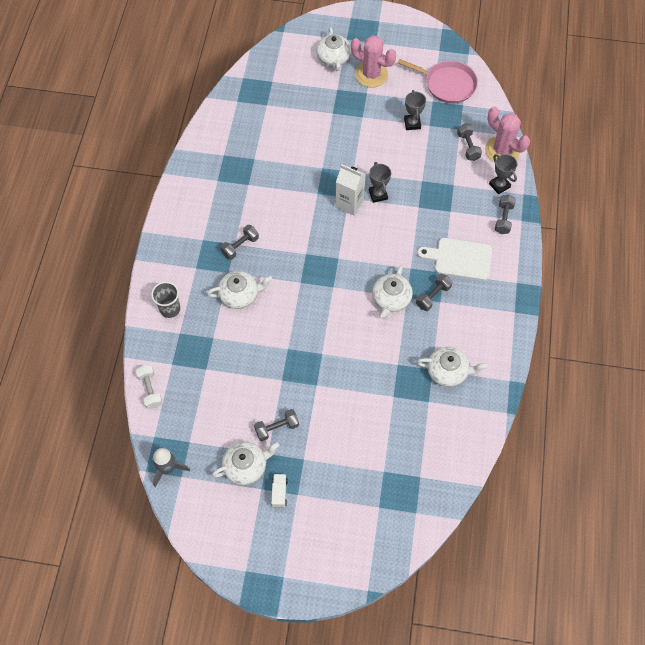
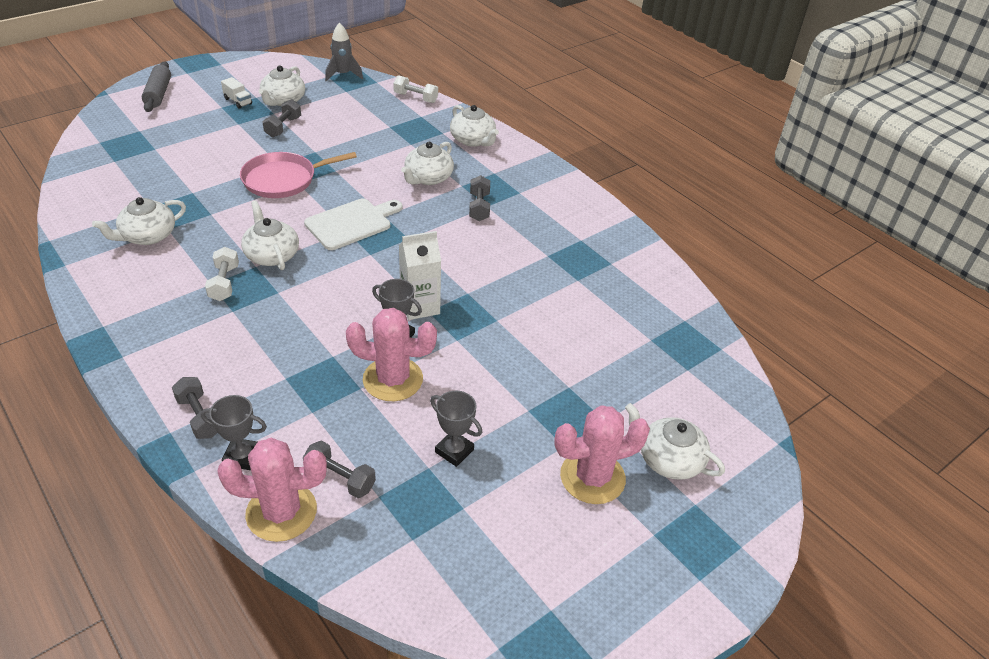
camera: 130 degrees right, 20 degrees down
grey cup [151,282,180,318] -> white teapot [450,105,499,147]
pink pan [398,59,478,103] -> pink pan moved to [240,152,357,198]
grey dumbbell [416,274,452,311] -> white dumbbell [205,247,239,301]
white cutting board [417,238,492,281] -> white cutting board moved to [304,199,402,250]
none -> grey rolling pin [142,61,171,112]
none -> pink cactus [346,308,437,401]

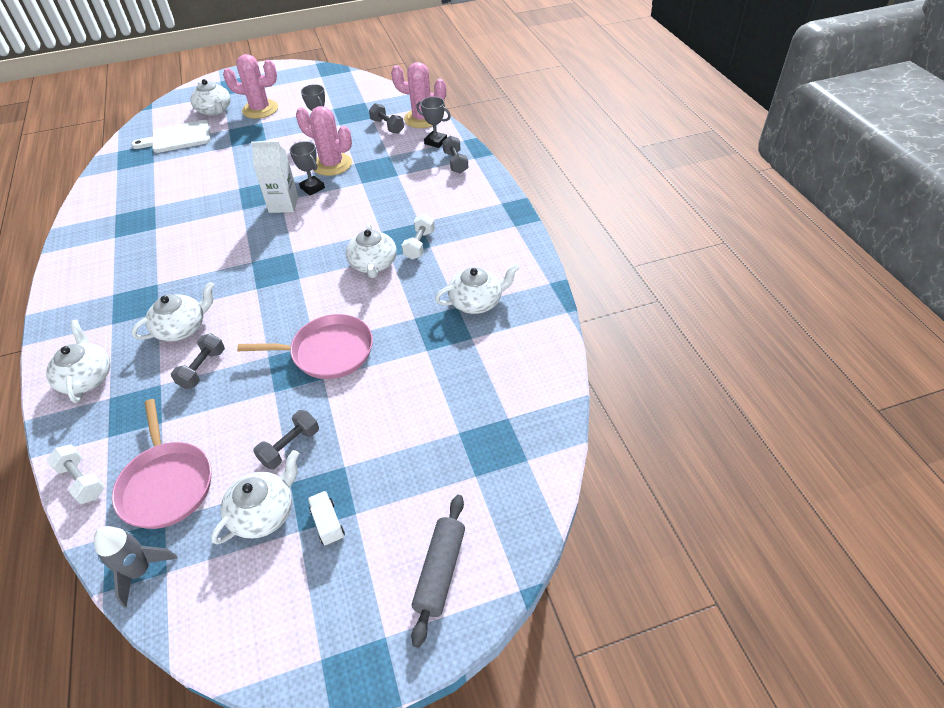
camera: 155 degrees left, 5 degrees up
white cutting board [304,199,402,250] -> white cutting board moved to [131,120,210,153]
grey dumbbell [469,175,490,221] -> grey dumbbell moved to [171,333,225,389]
none -> pink pan [112,399,212,529]

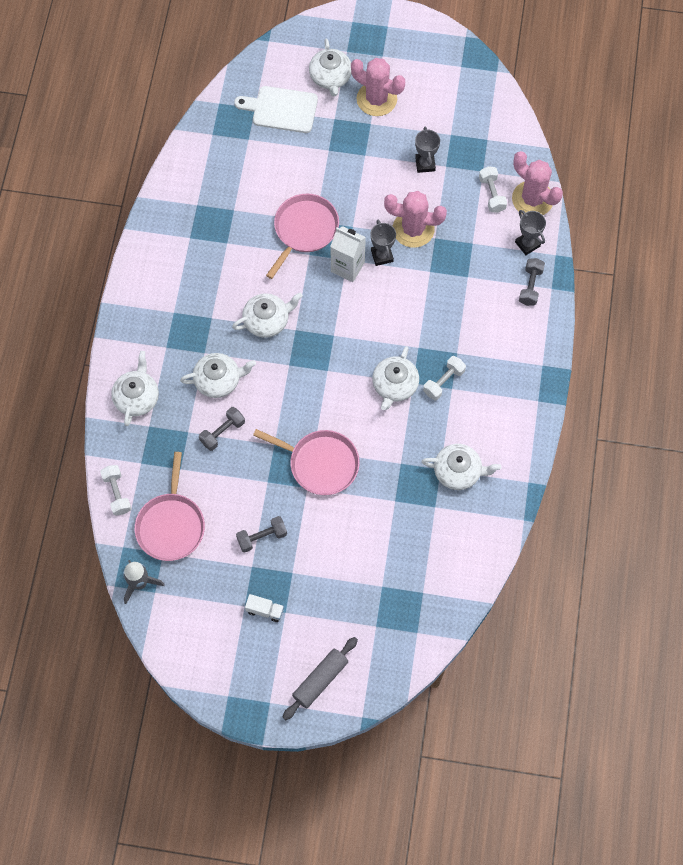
camera: 25 degrees right, 20 degrees up
white teapot [211,450,299,544] -> white teapot moved to [232,293,303,338]
pink cactus [296,106,352,176] -> pink cactus turned 45 degrees counterclockwise [384,191,447,248]
white truck [308,491,345,546] -> white truck turned 105 degrees clockwise [245,594,284,622]
grey dumbbell [369,103,404,134] -> white dumbbell [479,166,507,213]
none -> pink pan [266,194,339,279]

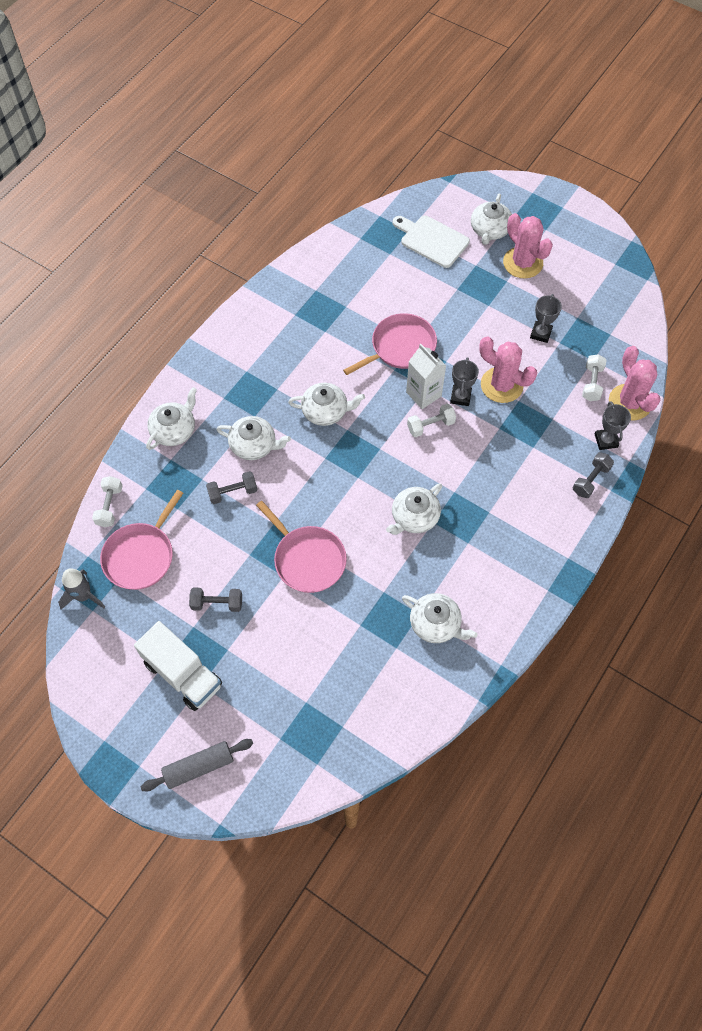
camera: 25 degrees right, 5 degrees down
white truck [245,594,284,622] -> white truck [134,621,222,711], size x2.21
white dumbbell [423,356,466,400] -> white dumbbell moved to [407,404,456,437]

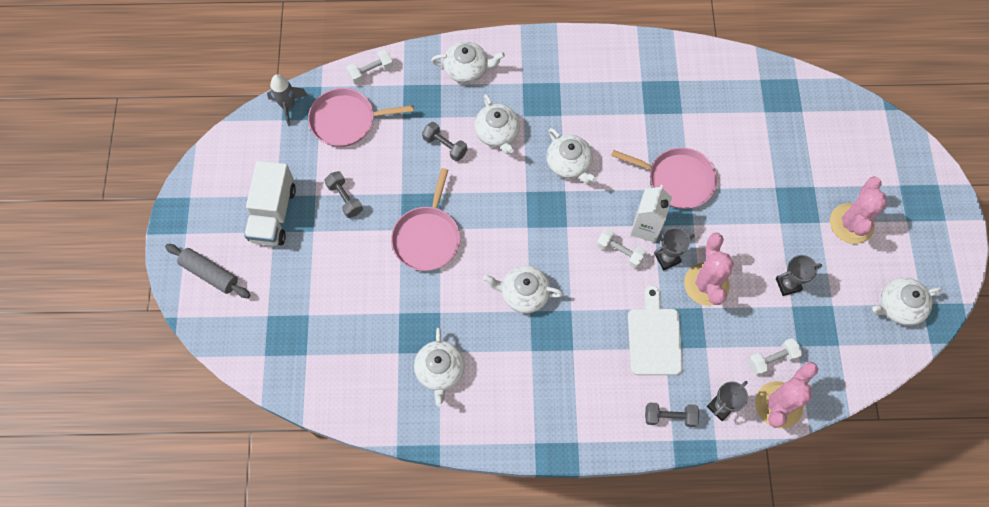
camera: 55 degrees right, 5 degrees up
white cutting board [393,215,470,268] -> white cutting board moved to [628,285,683,375]
white teapot [471,194,512,245] -> white teapot moved to [872,278,942,326]

